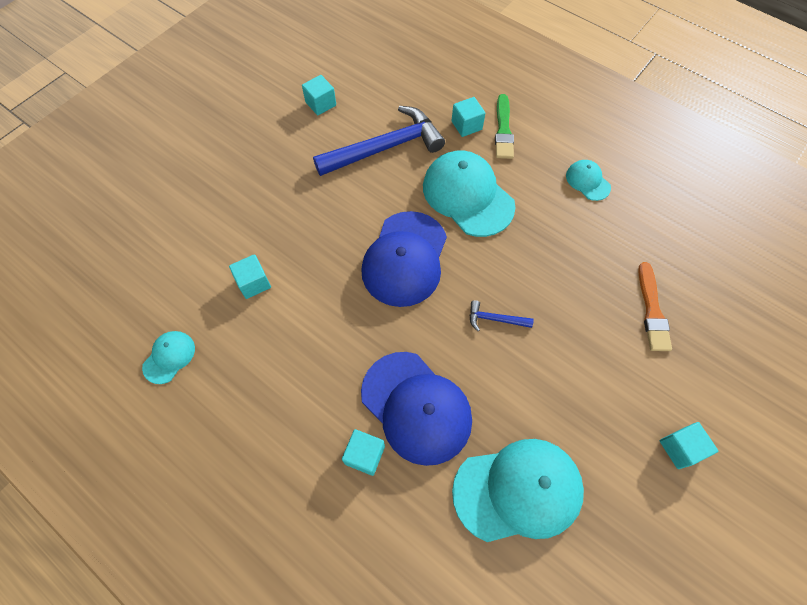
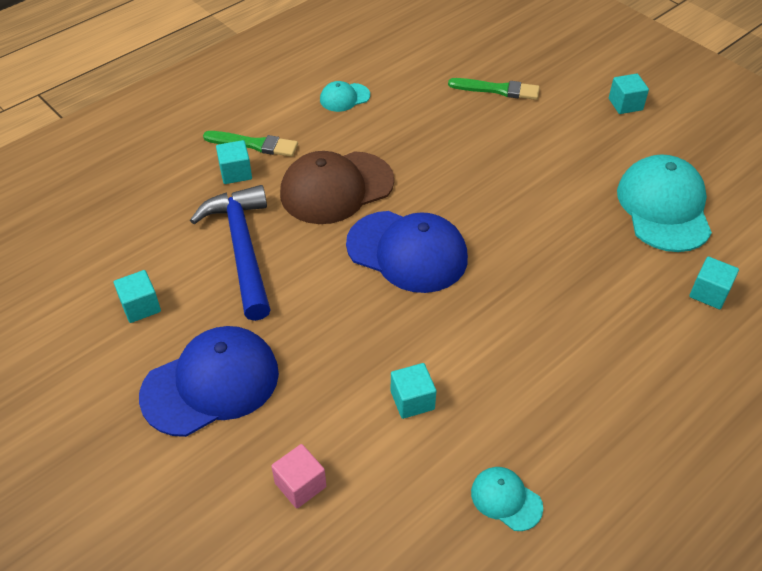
camera: 80 degrees left, 15 degrees down
turquoise cube [342,429,385,476] -> turquoise cube moved to [689,256,739,309]
blue cap [361,352,472,466] -> blue cap moved to [139,326,279,437]
turquoise cap [423,150,516,237] -> brown cap [280,151,394,224]
blue hammer [470,300,534,331] -> none
orange brush [638,262,672,351] -> green brush [448,78,540,100]
none -> pink cube [271,444,326,509]

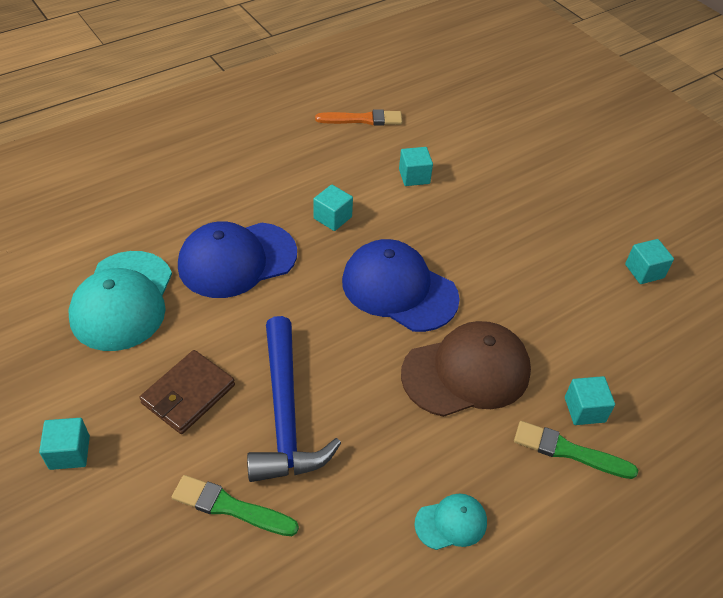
camera: 175 degrees left, 0 degrees up
blue cap [139,326,279,437] -> blue cap moved to [178,221,297,298]
blue hammer [190,185,271,321] -> blue hammer moved to [247,316,341,482]
pink cube [271,444,326,509] -> none
turquoise cap [471,467,543,531] -> orange brush [315,109,402,125]
turquoise cube [689,256,739,309] -> turquoise cube moved to [313,185,353,231]
none -> brown wallet [139,350,235,434]

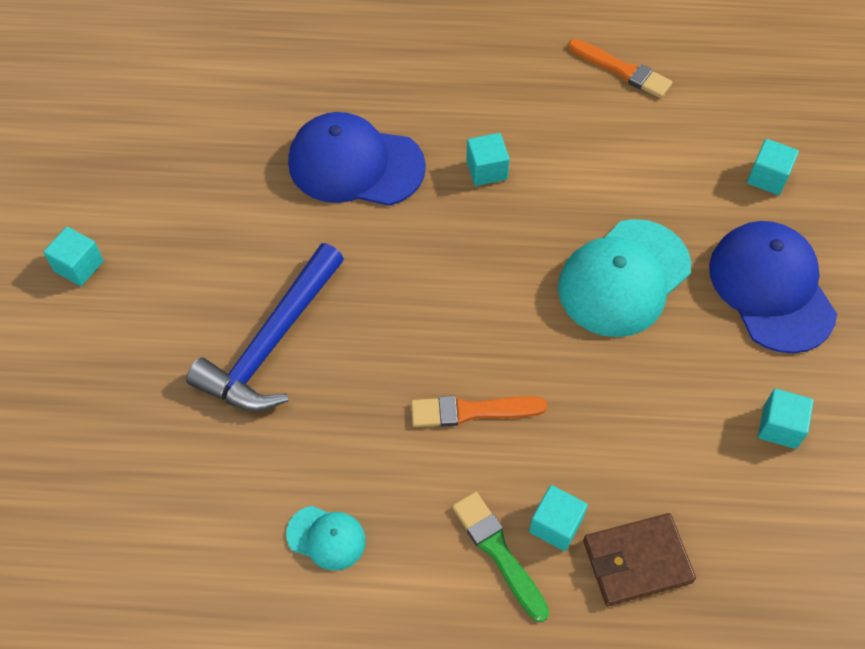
camera: 40 degrees right, 10 degrees up
turquoise cap [68,251,172,351] -> turquoise cap moved to [558,219,691,337]
brown wallet [139,350,235,434] -> brown wallet moved to [583,513,696,606]
green brush [172,475,299,536] -> none
blue cap [342,239,460,332] -> blue cap moved to [709,221,837,354]
turquoise cube [399,147,433,186] -> turquoise cube moved to [747,139,799,195]
brown cap [401,321,531,417] -> orange brush [411,396,547,427]

